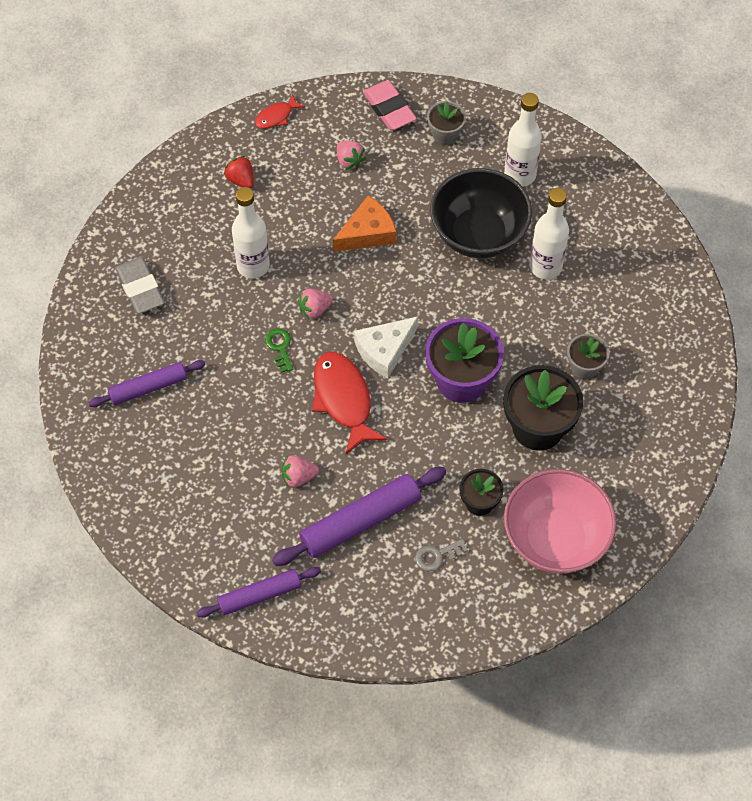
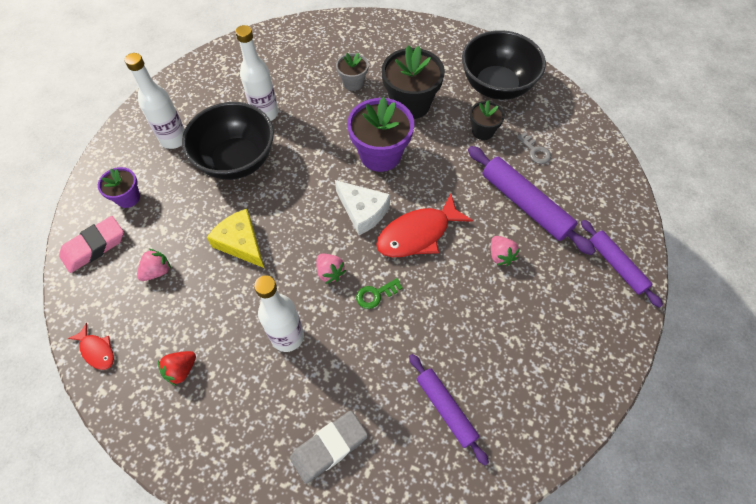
camera: 100 degrees left, 0 degrees up
orange cheese [333,196,396,252] -> yellow cheese [206,209,264,268]
grey flower pot [427,101,466,145] -> purple flower pot [98,167,140,208]
pink bowl [504,469,617,574] -> black bowl [462,30,546,100]

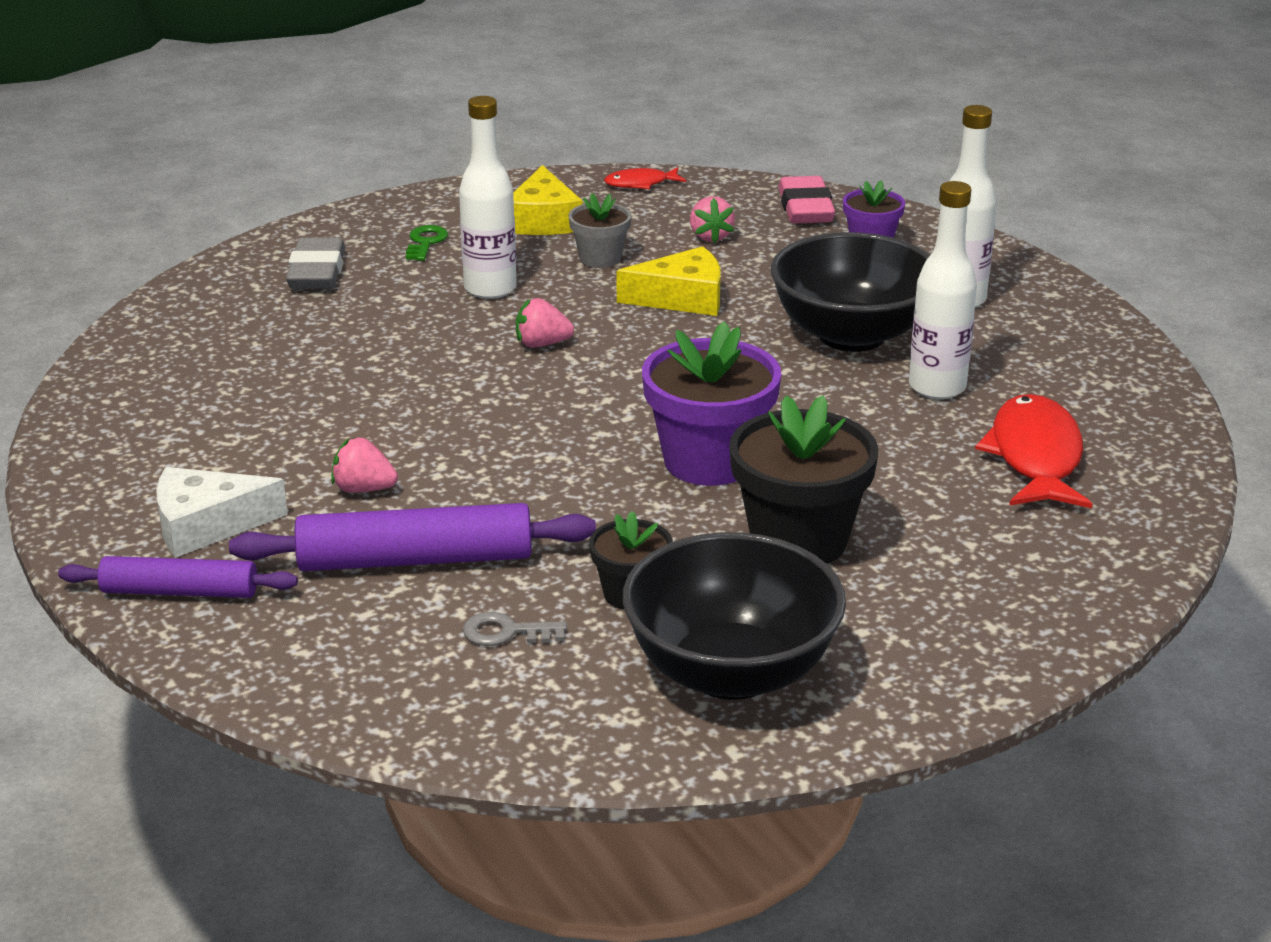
camera: 125 degrees right, 30 degrees down
red strawberry [158,351,196,386] -> yellow cheese [513,165,583,235]
white cheese [335,180,390,235] -> white cheese moved to [156,467,288,558]
grey flower pot [336,53,369,91] -> grey flower pot moved to [568,193,632,268]
green key [356,278,403,309] -> green key moved to [406,225,448,261]
red fish [376,193,473,257] -> red fish moved to [975,394,1092,508]
purple rolling pin [409,354,489,465] -> none

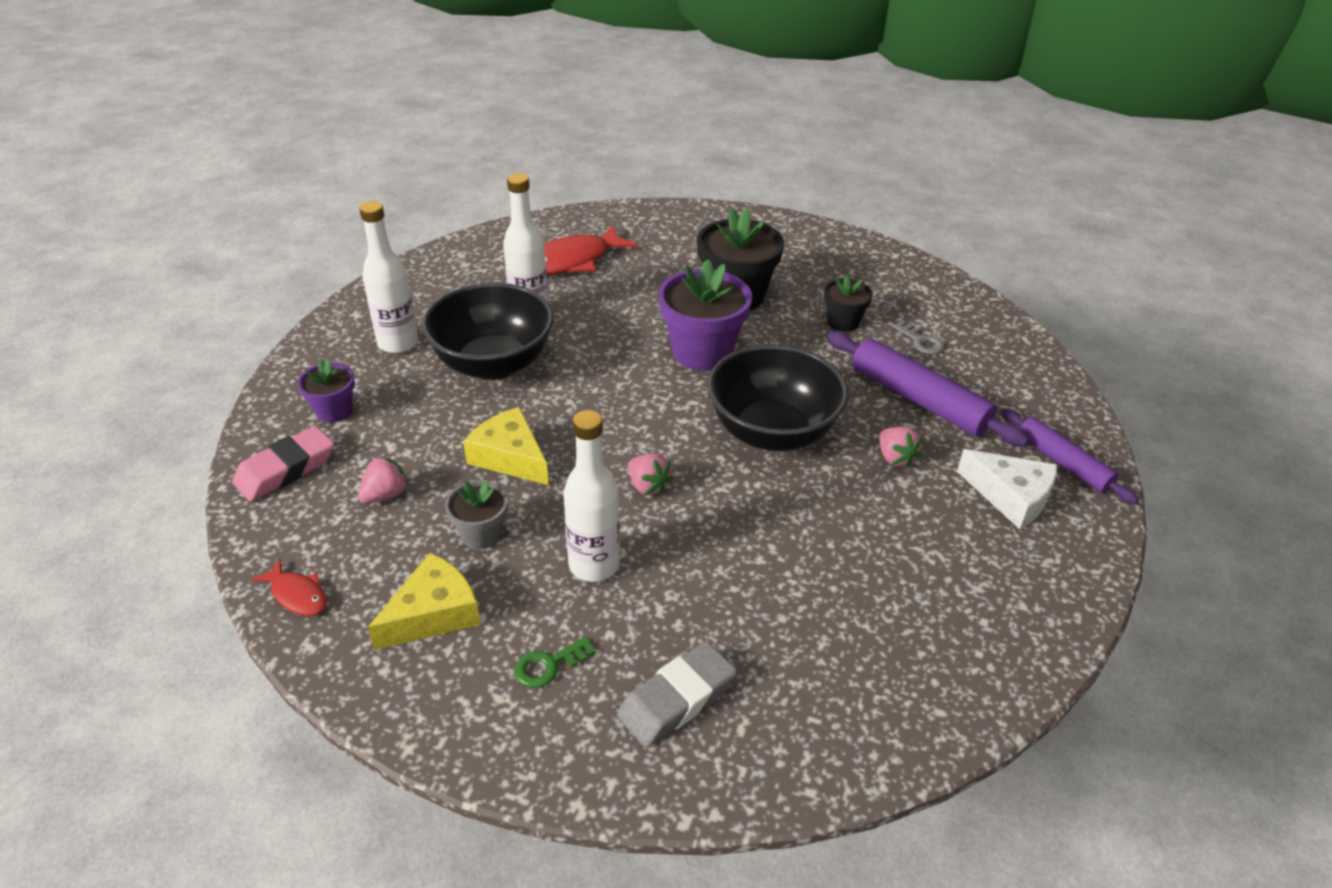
camera: 130 degrees left, 10 degrees up
black bowl [623,532,846,700] -> black bowl moved to [708,344,848,451]

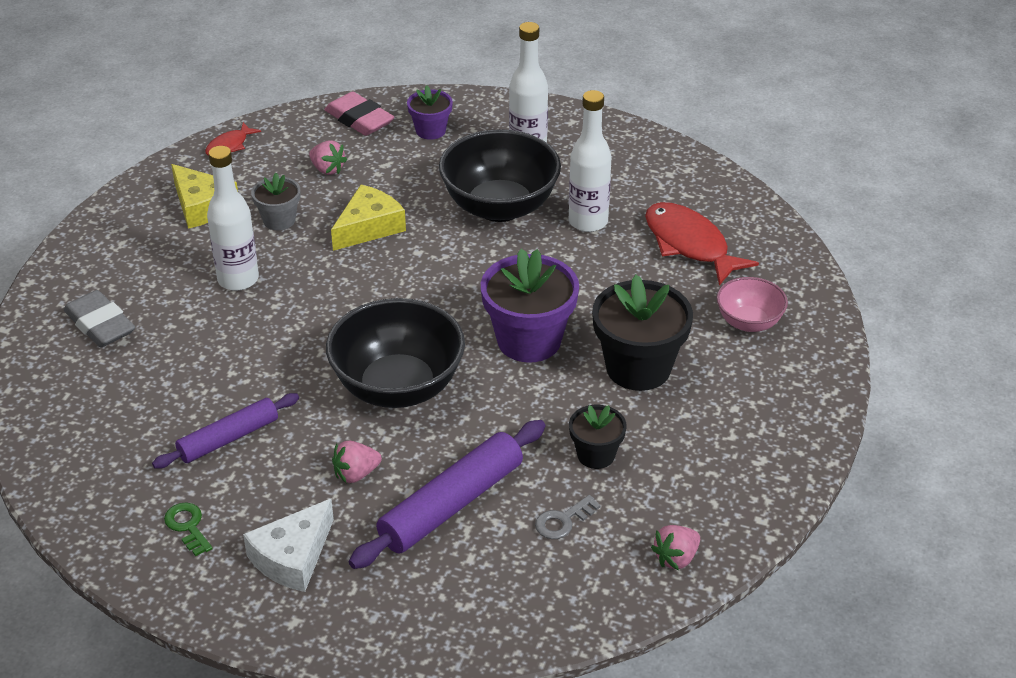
camera: 90 degrees right, 0 degrees up
green key [515,636,596,688] -> green key moved to [164,502,213,556]
pink strawberry [628,454,673,496] -> pink strawberry moved to [651,525,700,570]
purple rolling pin [1001,409,1139,504] -> purple rolling pin moved to [152,393,299,468]
none -> pink bowl [717,277,788,332]

